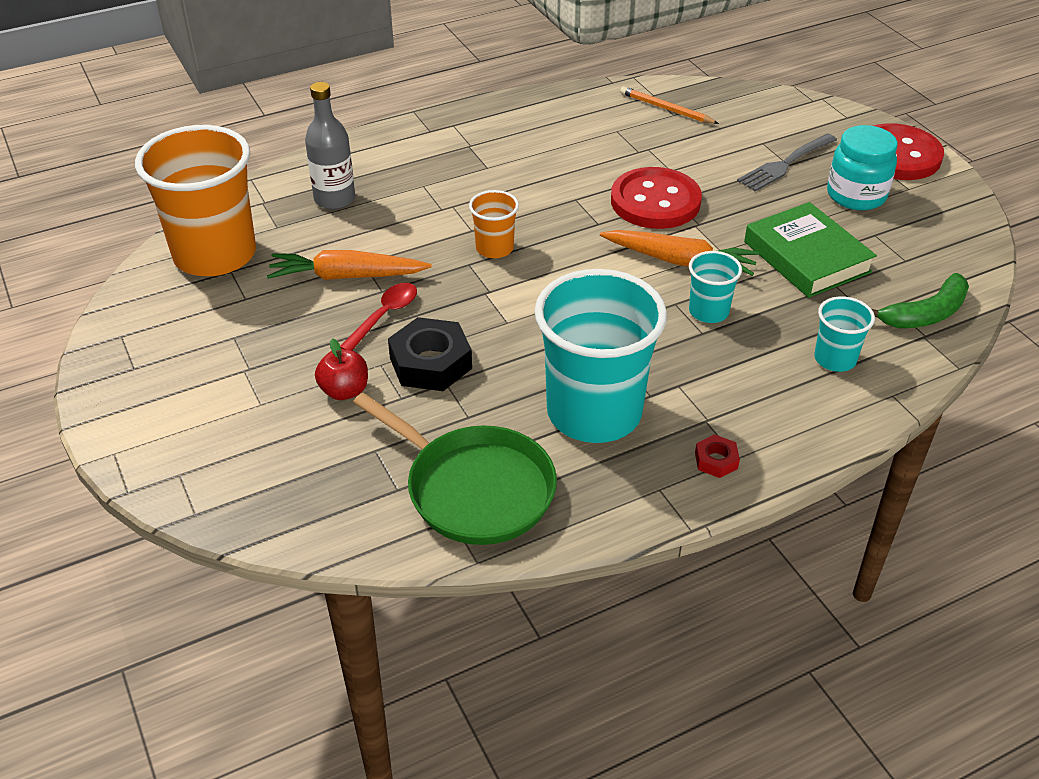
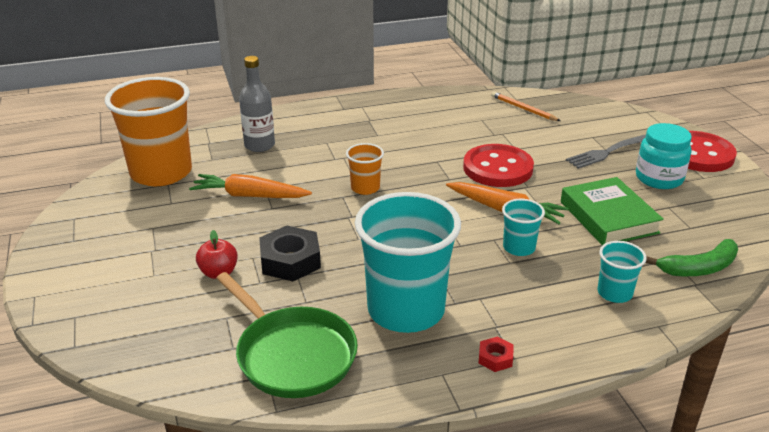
camera: 10 degrees right, 10 degrees down
red spoon [340,283,417,351] -> none

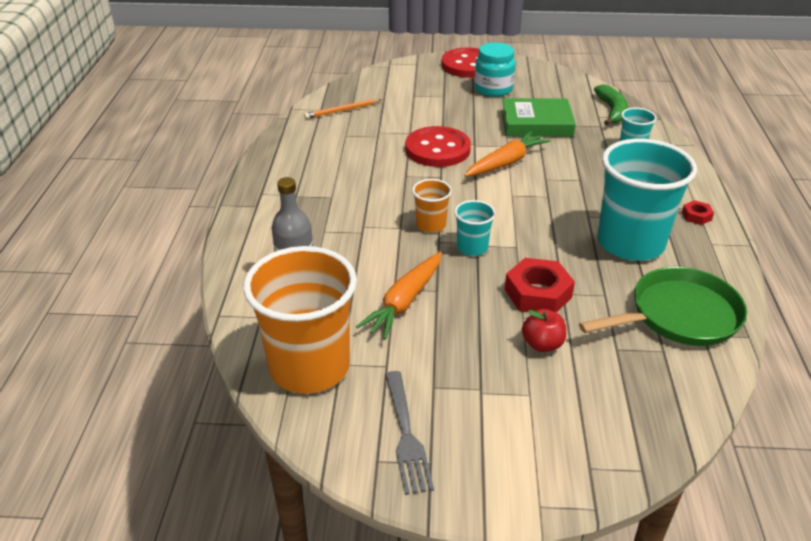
camera: 70 degrees left, 5 degrees up
black nut [259,225,321,281] -> red nut [505,258,575,312]
turquoise cup [502,199,545,256] -> turquoise cup moved to [454,200,496,256]
grey fork [566,135,646,169] -> grey fork moved to [385,371,434,495]

